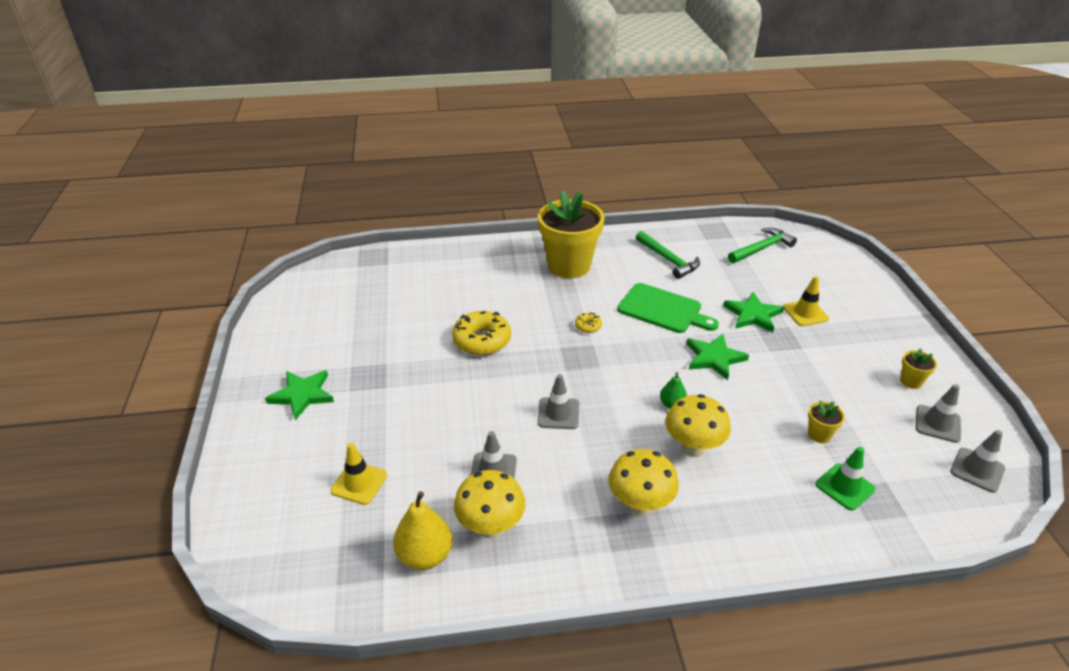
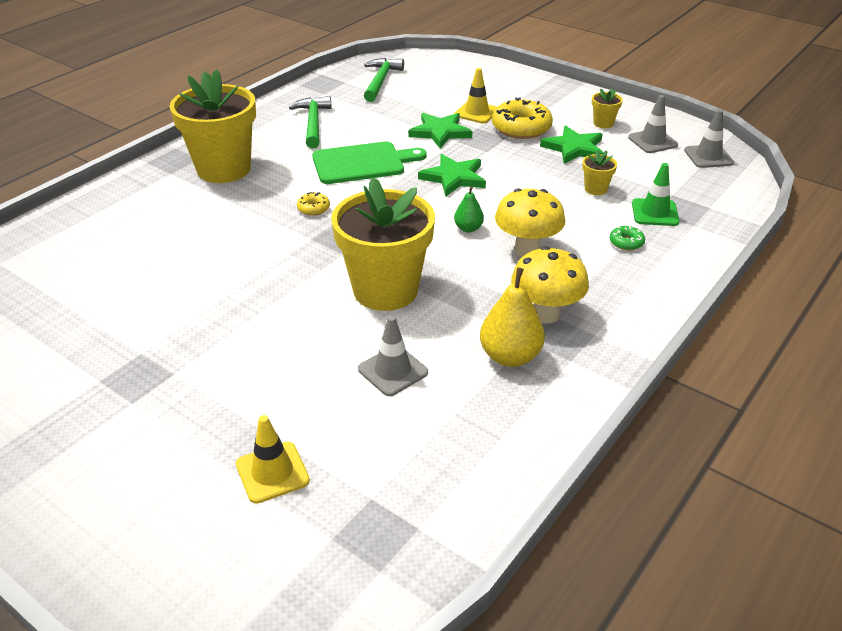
camera: 45 degrees left, 0 degrees up
green star [265,370,334,421] -> green star moved to [540,125,603,164]
yellow pear [393,491,452,570] -> yellow pear moved to [480,267,545,367]
yellow donut [452,311,511,355] -> yellow donut moved to [492,97,553,139]
yellow mushroom [454,470,526,539] -> none
grey traffic cone [538,374,579,429] -> yellow flower pot [331,178,435,311]
green hammer [636,231,700,279] -> green hammer turned 105 degrees counterclockwise [289,96,332,148]
none -> green donut [610,226,645,251]

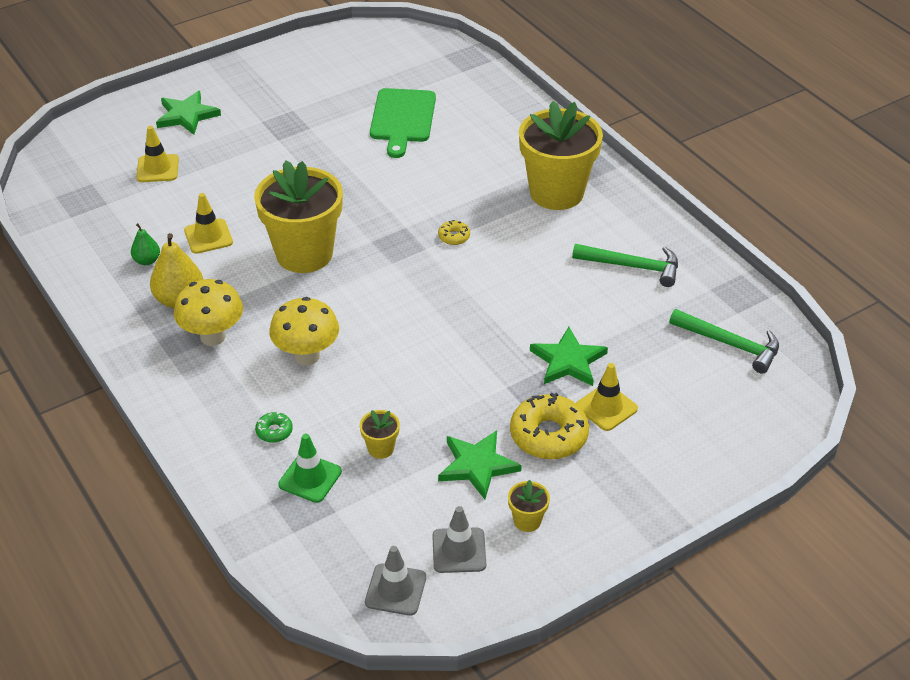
camera: 110 degrees right, 5 degrees up
green cutting board [312,141,427,184] -> green cutting board moved to [370,88,436,158]
grey traffic cone [358,315,428,396] -> yellow traffic cone [184,193,233,254]
green star [418,154,486,196] -> green star moved to [156,91,221,135]
green pear [454,186,484,232] -> green pear moved to [131,223,160,265]

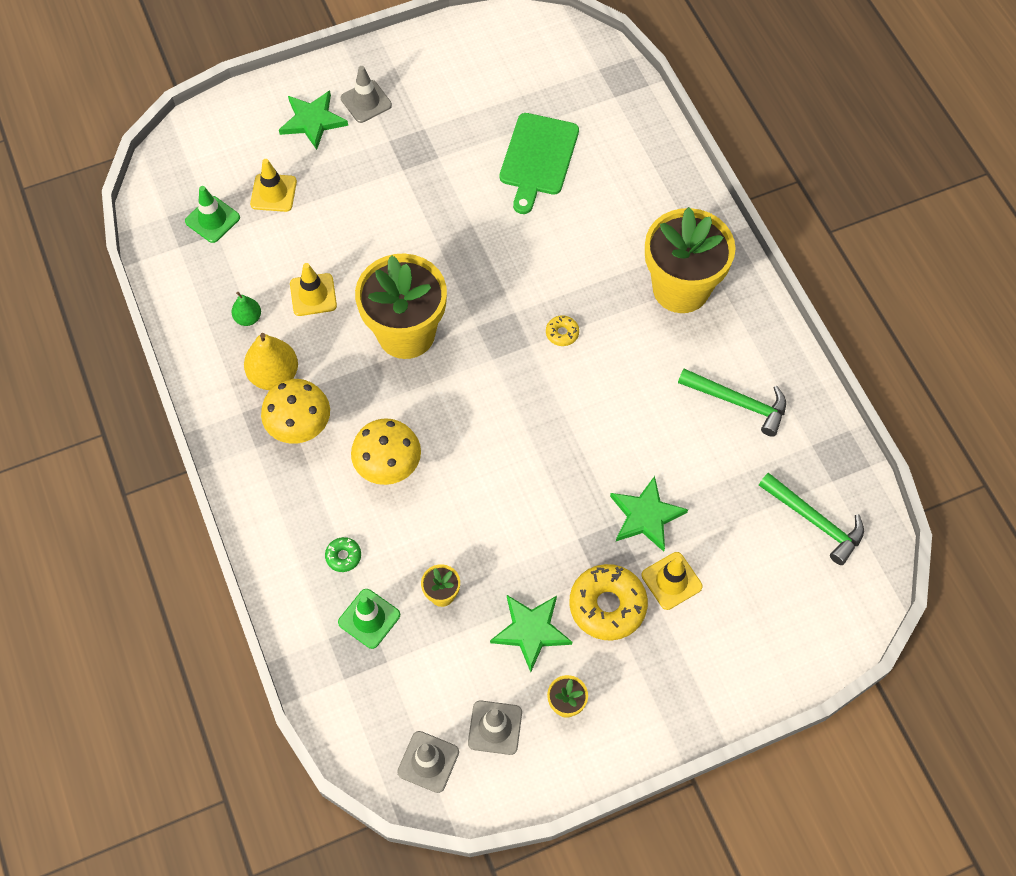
camera: 10 degrees right, 20 degrees up
none -> green traffic cone [185,186,240,243]
none -> grey traffic cone [341,66,392,123]

